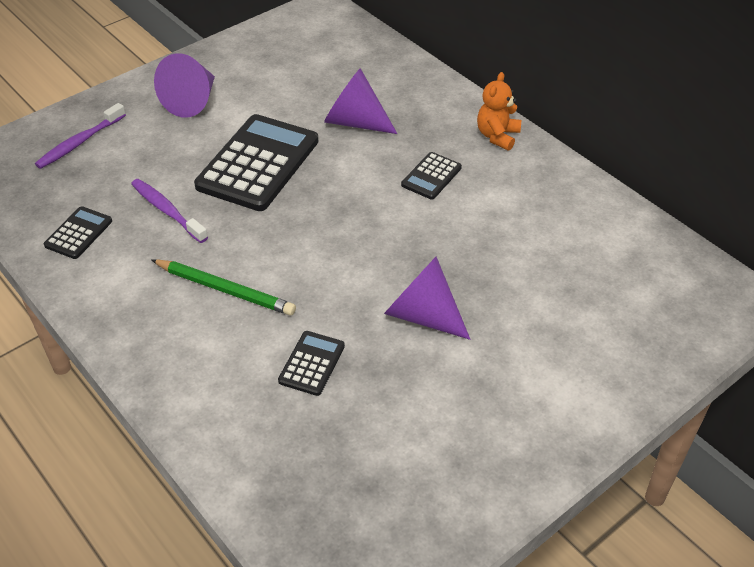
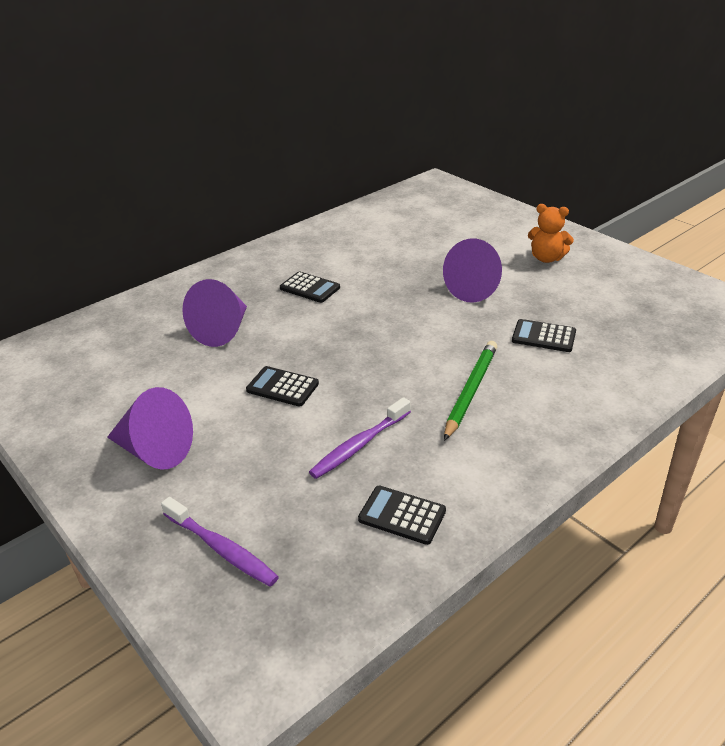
camera: 90 degrees left, 10 degrees down
black calculator [194,114,319,211] -> black calculator [246,366,319,407], size x0.48
orange teddy bear [477,72,521,151] -> orange teddy bear moved to [528,204,574,263]

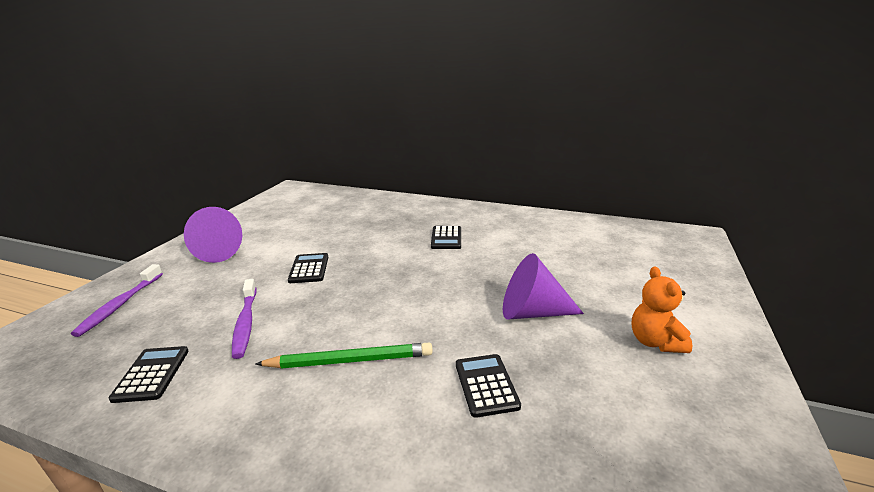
camera: 60 degrees right, 10 degrees down
purple cone [182,279,247,347] -> none
purple toothbrush [309,397,411,479] -> purple toothbrush turned 120 degrees counterclockwise [232,279,257,359]

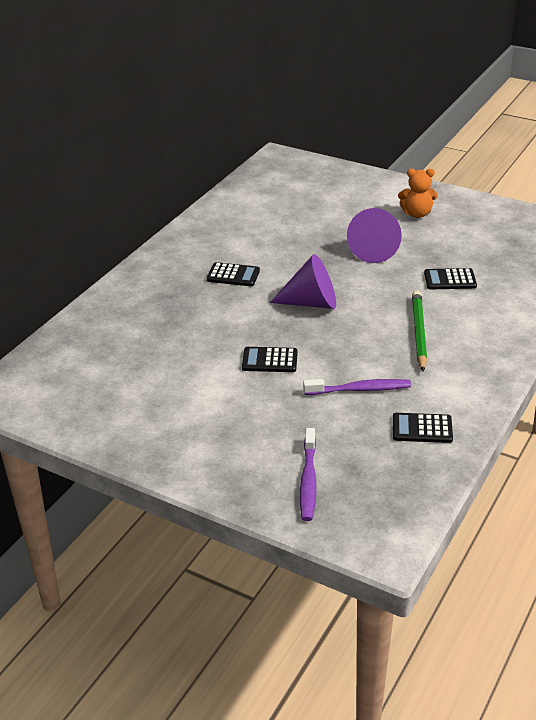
camera: 80 degrees left, 10 degrees up
purple toothbrush [71,264,163,337] -> purple toothbrush turned 75 degrees clockwise [300,428,317,521]
purple cone [184,207,242,263] -> purple cone moved to [270,254,336,309]

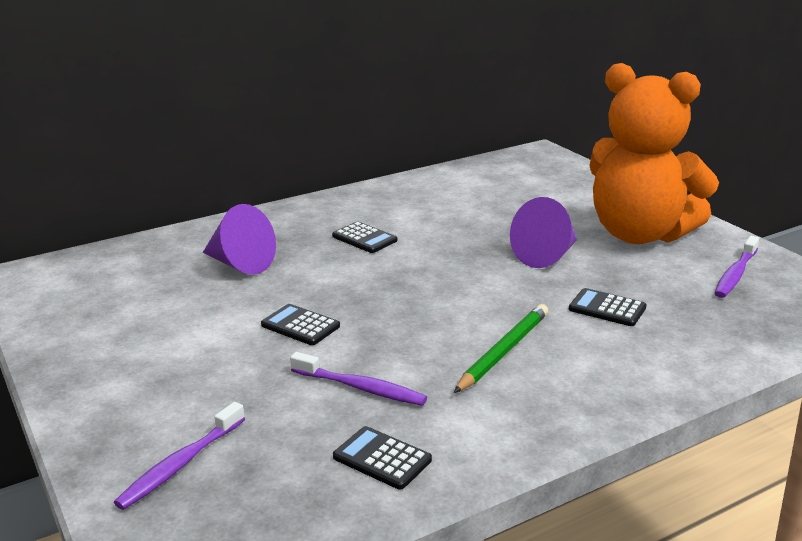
camera: 30 degrees right, 10 degrees down
purple cone [270,254,336,309] -> purple cone moved to [203,204,276,274]
orange teddy bear [398,169,438,218] -> orange teddy bear [589,63,719,244], size x2.50
none -> purple toothbrush [715,236,759,298]

